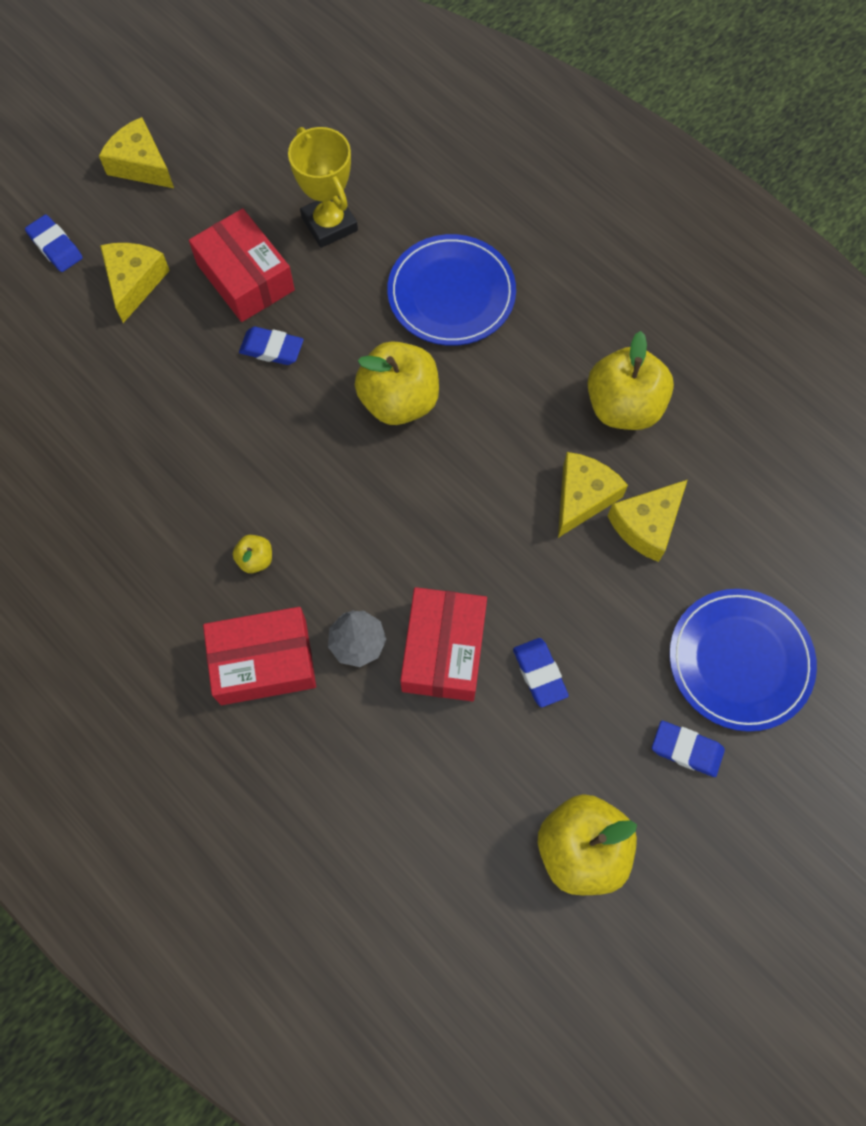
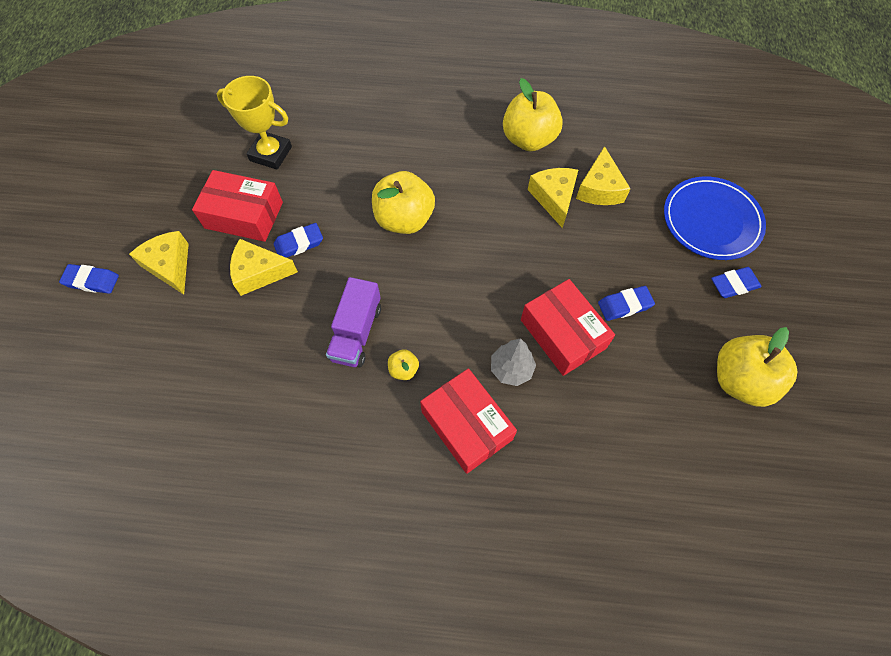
camera: 40 degrees left, 5 degrees down
yellow cheese [99,117,174,188] -> yellow cheese moved to [230,239,298,296]
red box [203,607,316,705] -> red box turned 75 degrees counterclockwise [420,368,517,474]
blue plate [387,234,516,346] -> none
blue eraser [513,638,569,707] -> blue eraser turned 45 degrees counterclockwise [598,286,655,321]
none -> purple truck [326,277,381,367]

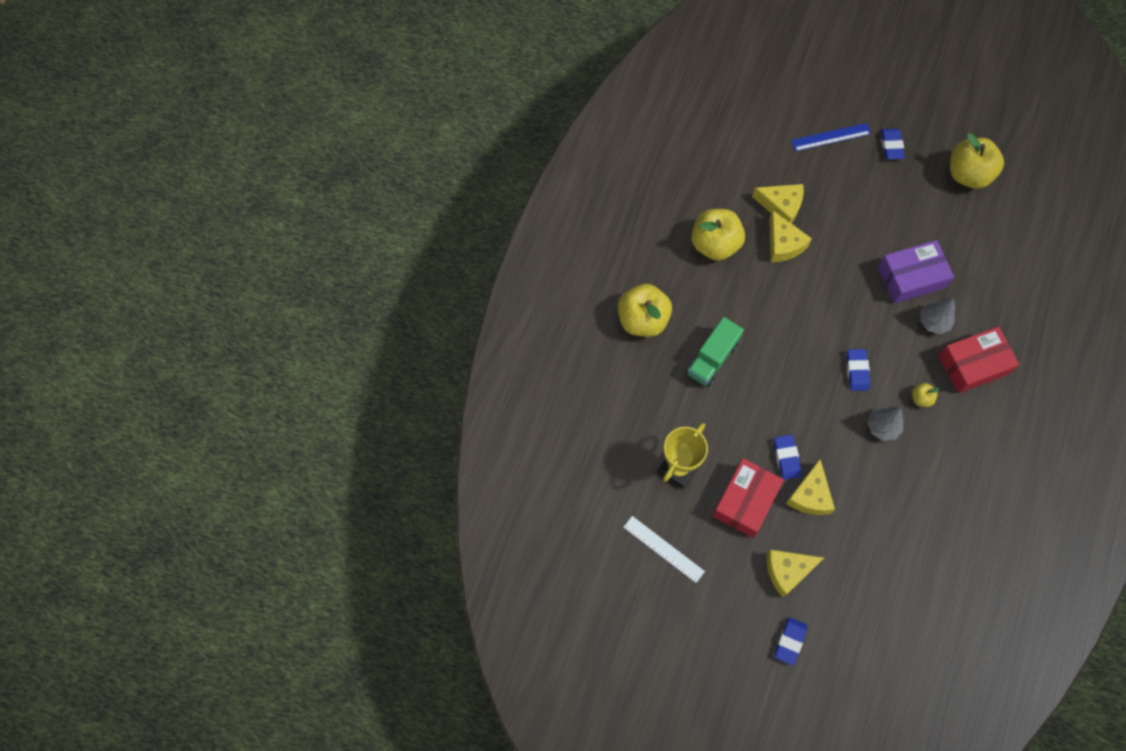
camera: 75 degrees left, 5 degrees up
purple truck [326,277,381,367] -> grey tree [868,406,904,441]
yellow apple [372,171,435,234] -> yellow apple moved to [618,284,672,337]
red box [521,279,615,376] -> purple box [878,240,954,303]
yellow cheese [528,168,578,228] -> yellow cheese turned 120 degrees counterclockwise [769,210,812,262]
blue eraser [598,286,655,321] -> blue eraser moved to [846,349,870,391]
blue plate [664,176,766,260] -> blue ruler [791,123,871,151]
none -> white ruler [623,516,705,583]
none -> green truck [686,317,744,387]

